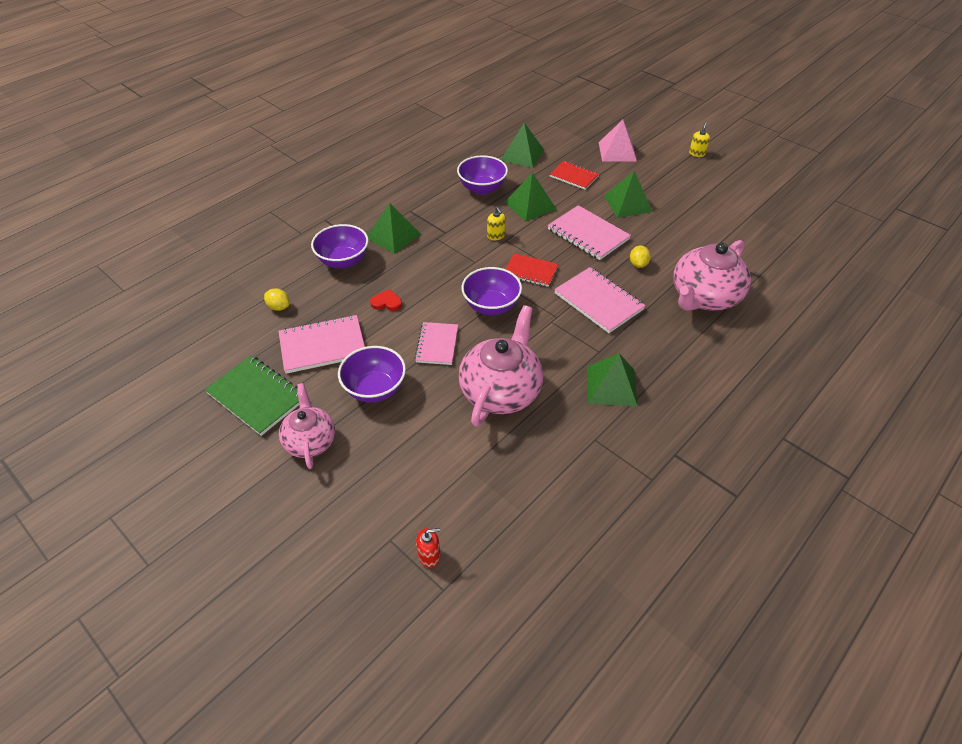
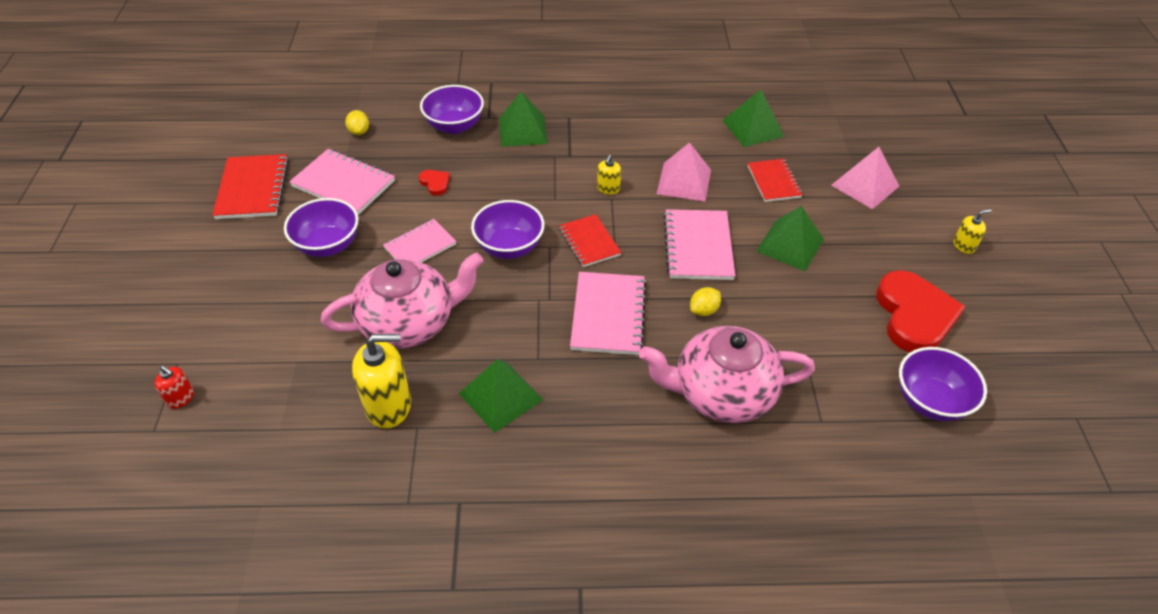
camera: 45 degrees right, 0 degrees up
green notebook [205,355,299,436] -> red notebook [212,154,289,219]
pink teapot [279,383,335,469] -> none
purple bowl [457,155,508,195] -> purple bowl moved to [899,347,987,421]
green pyramid [504,172,556,222] -> pink pyramid [657,142,711,202]
none -> yellow soap dispenser [352,334,411,428]
none -> red heart [876,270,966,353]

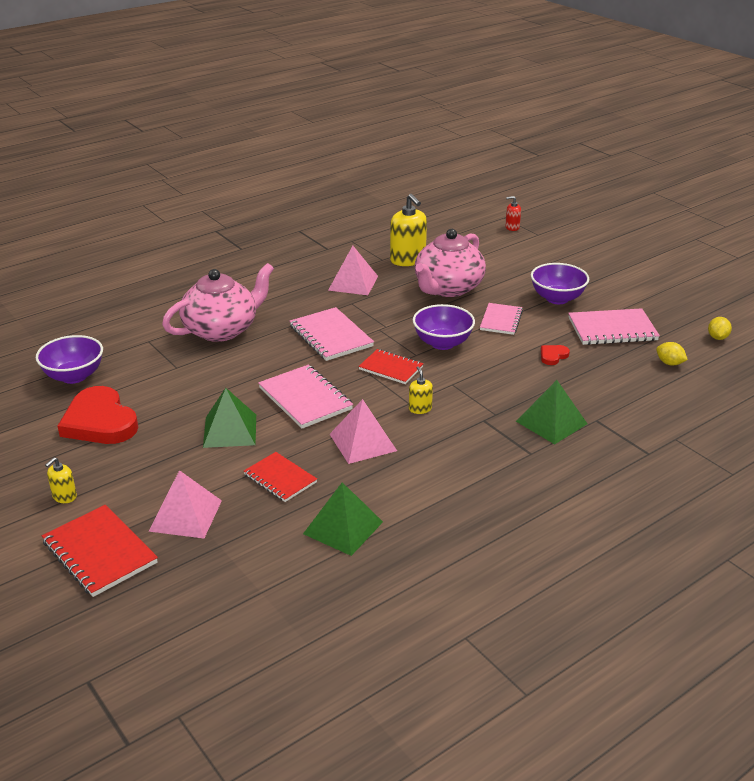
camera: 145 degrees right, 15 degrees down
red notebook [212,154,289,219] -> red notebook moved to [42,505,158,597]
yellow soap dispenser [352,334,411,428] -> yellow soap dispenser turned 75 degrees counterclockwise [390,194,427,266]
red heart [419,170,450,196] -> red heart turned 120 degrees clockwise [541,345,570,365]
purple bowl [420,85,484,134] -> none
green pyramid [459,359,543,433] -> pink pyramid [328,246,378,295]
yellow lemon [690,287,721,316] -> yellow lemon moved to [708,317,732,340]

